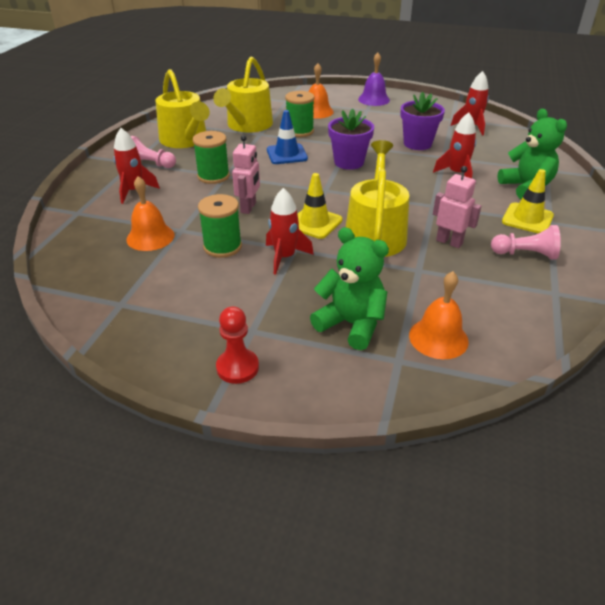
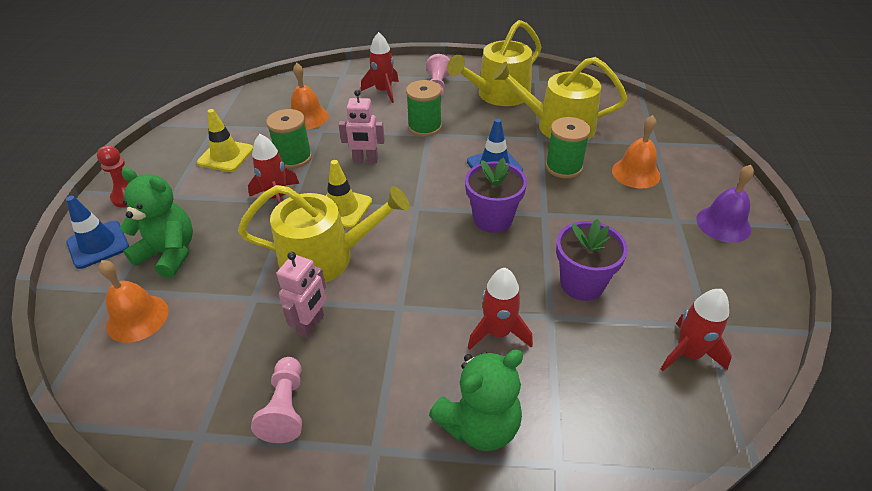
camera: 80 degrees right, 5 degrees up
green teddy bear [310,227,389,350] -> green teddy bear turned 90 degrees counterclockwise [120,168,193,278]
yellow traffic cone [502,169,554,233] -> yellow traffic cone moved to [197,109,253,172]
none -> blue traffic cone [66,196,129,269]

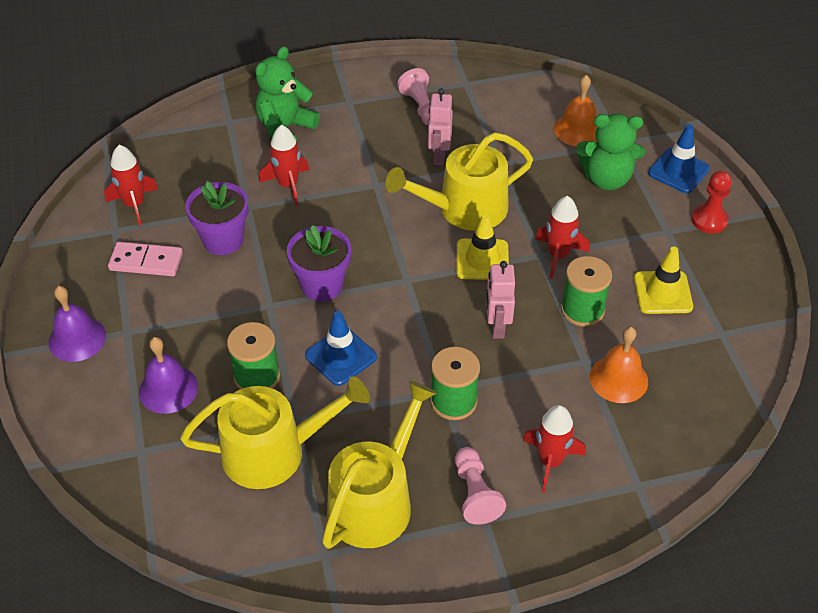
camera: 160 degrees right, 5 degrees up
pink robot [339,90,385,163] -> pink robot turned 75 degrees counterclockwise [486,261,515,339]
orange bell [612,115,661,189] -> purple bell [139,337,198,414]
none -> pink domino [108,242,183,276]

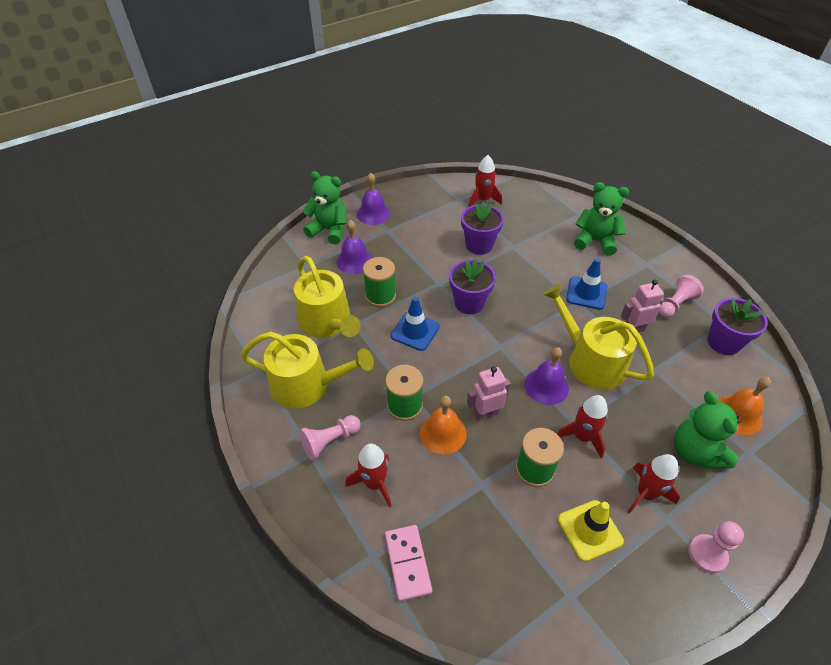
camera: 70 degrees right, 0 degrees up
pink domino [108,242,183,276] -> pink domino moved to [385,525,432,602]
red rocket [259,125,309,206] -> red rocket moved to [627,454,680,513]
yellow traffic cone [457,213,509,280] -> purple bell [525,347,569,405]
orange bell [590,327,648,403] -> orange bell moved to [420,396,467,454]
blue traffic cone [648,124,710,193] -> blue traffic cone moved to [566,258,607,310]
red pawn [691,170,732,233] -> pink pawn [688,521,744,573]
none -> green teddy bear [302,171,346,244]
none -> purple flower pot [707,298,768,355]

